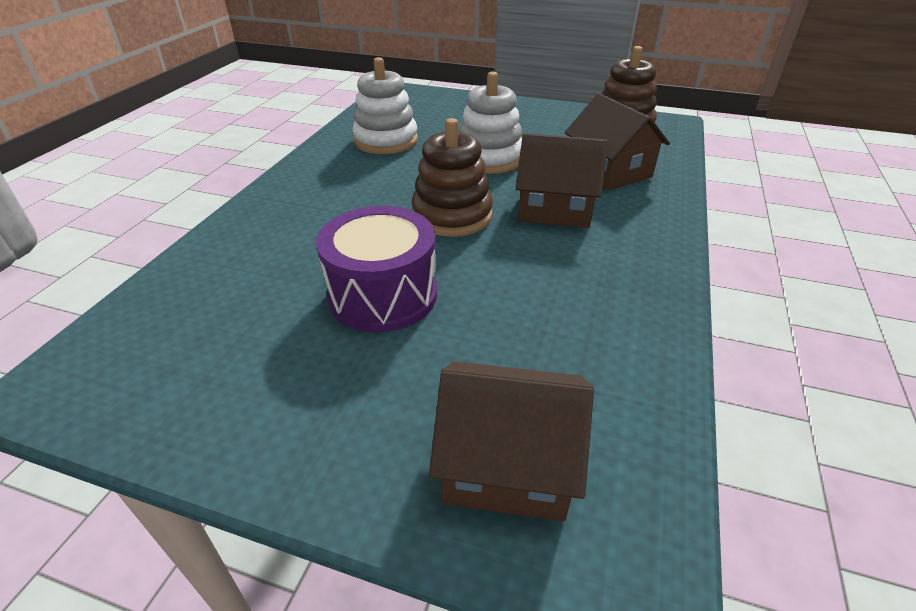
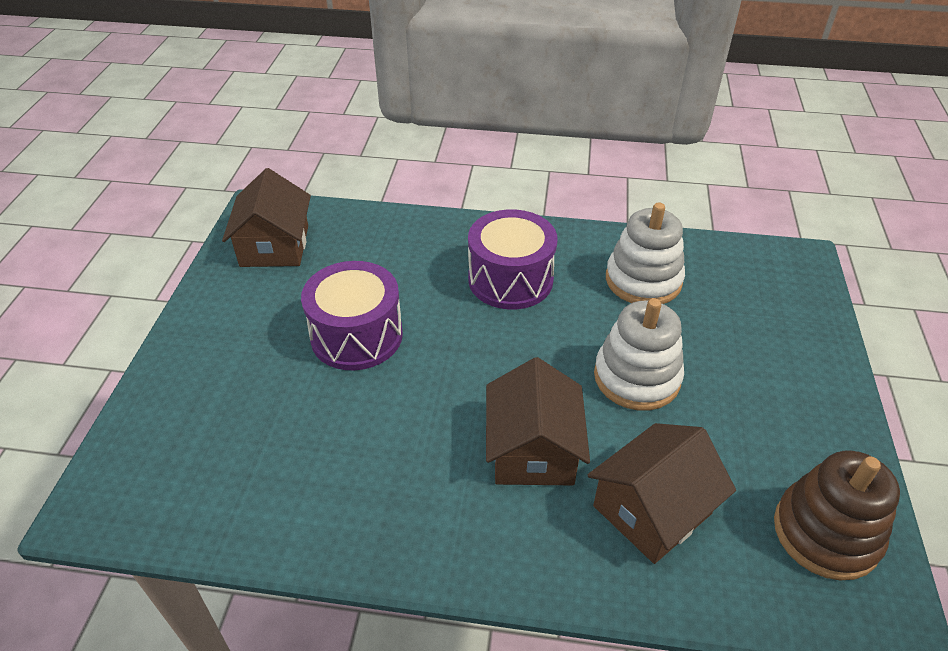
camera: 80 degrees right, 5 degrees up
brown stacking toy [412,118,493,237] -> none
brown house [429,361,594,521] -> brown house moved to [222,168,311,267]
none -> purple drum [468,209,558,309]

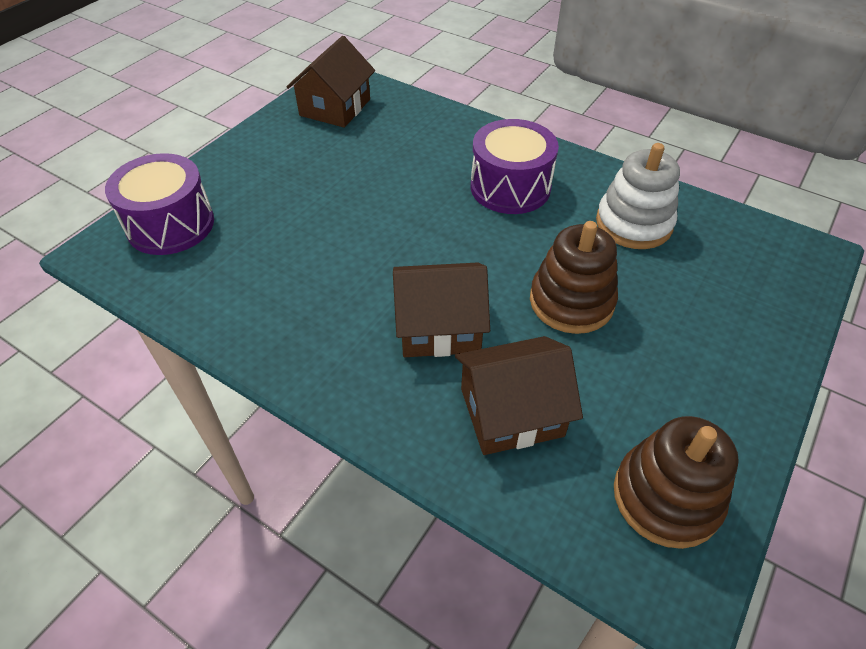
camera: 25 degrees right, 5 degrees up
purple drum [301,261,403,370] -> purple drum moved to [105,153,214,255]
brown house [486,357,590,485] -> brown house turned 60 degrees clockwise [393,262,490,357]
white stacking toy [594,298,684,411] -> brown stacking toy [530,221,618,334]

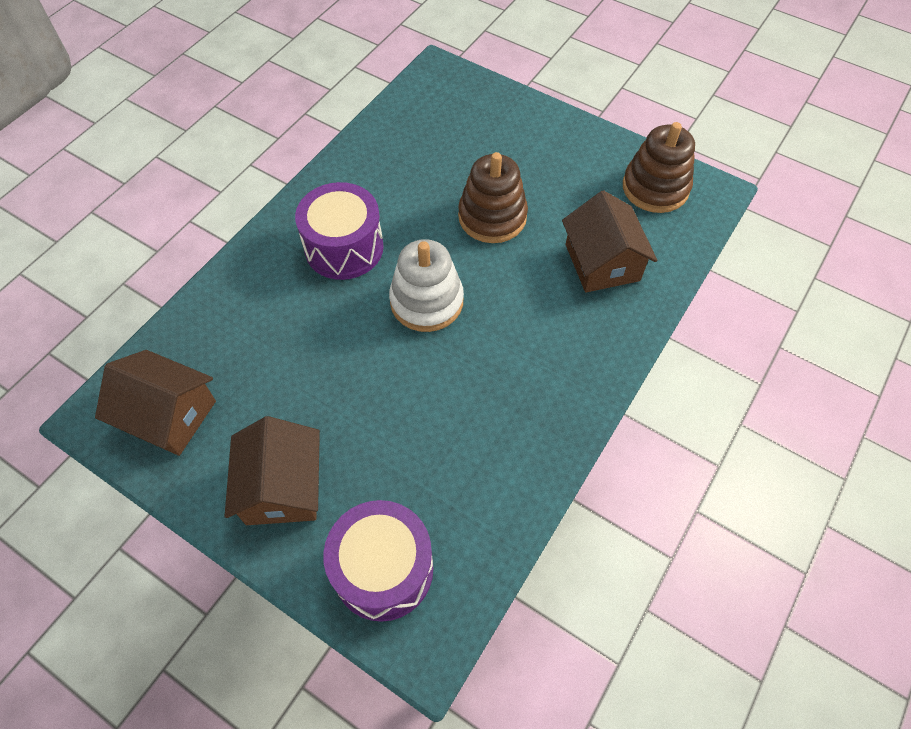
camera: 90 degrees left, 10 degrees up
brown house [393,262,490,357] -> brown house moved to [225,416,320,525]
white stacking toy [596,143,680,249] -> white stacking toy moved to [389,239,464,332]

